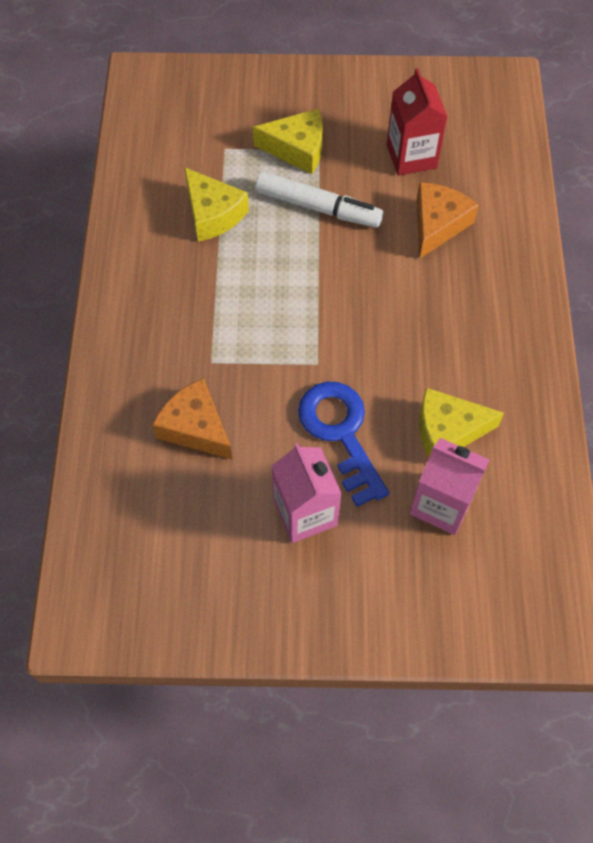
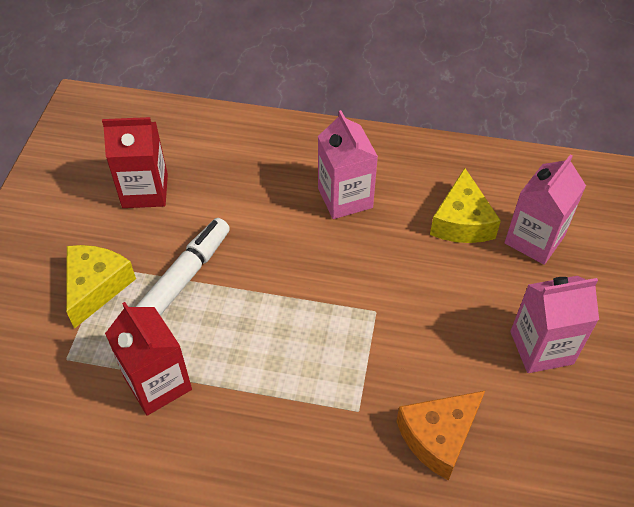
camera: 80 degrees left, 10 degrees down
yellow cheese [184,167,249,242] -> red carton [105,302,192,416]
blue key [298,382,389,507] -> none
orange cheese [416,182,479,258] -> none
none -> pink carton [318,110,378,219]

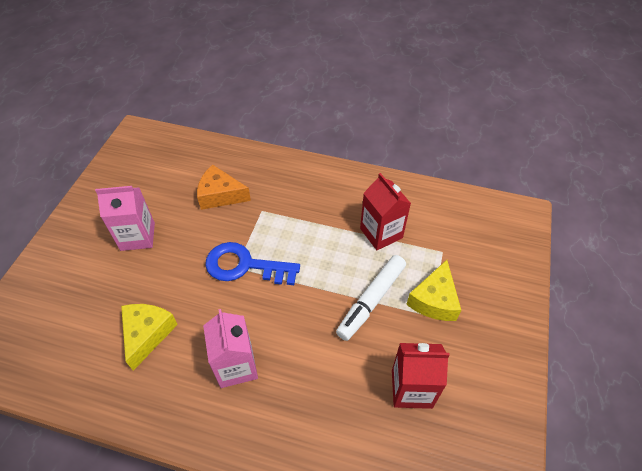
camera: 175 degrees left, 0 degrees up
orange cheese [396,391,485,481] -> orange cheese turned 135 degrees counterclockwise [197,165,251,210]
pink carton [504,154,586,265] -> none
none -> blue key [205,242,300,285]

